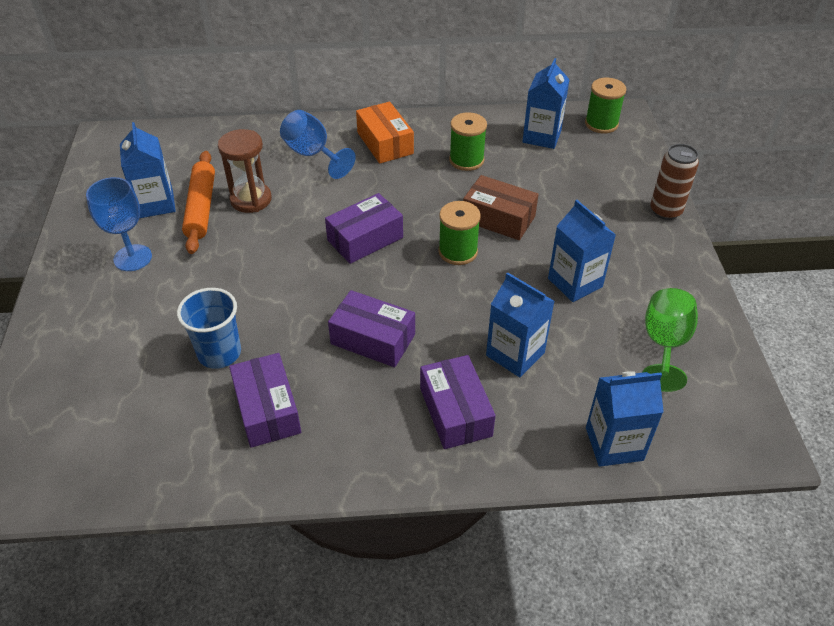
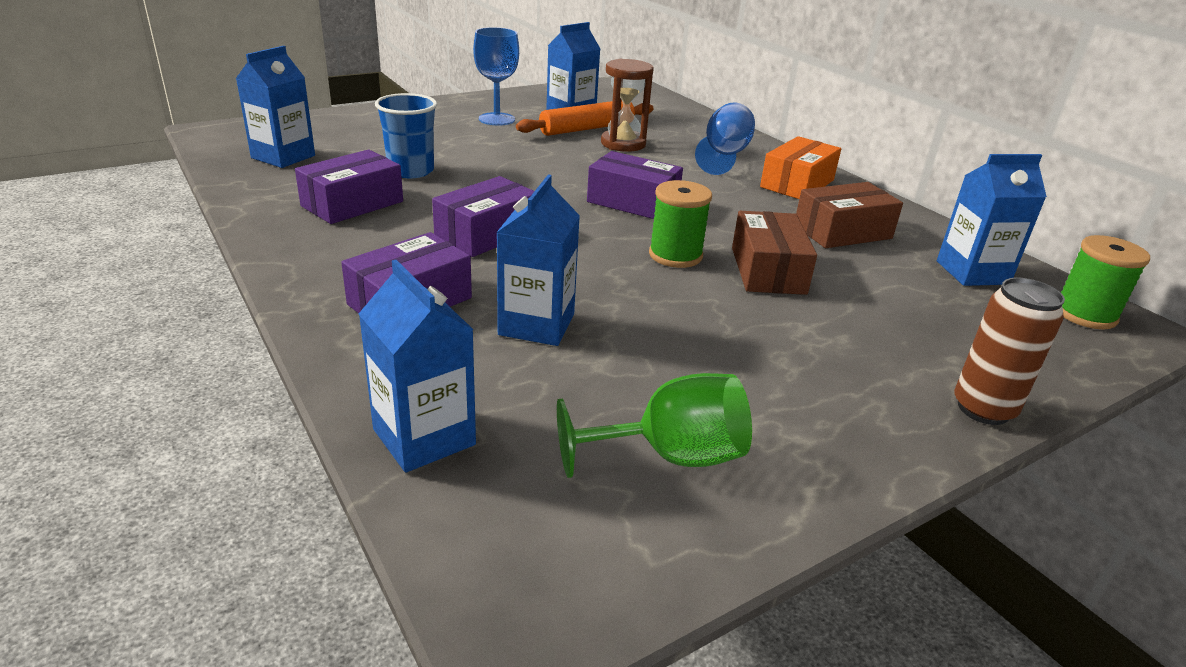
camera: 60 degrees right, 15 degrees down
purple box [328,290,415,367] -> purple box turned 45 degrees clockwise [432,176,534,257]
green spool [449,112,487,171] -> brown box [796,182,903,248]
blue carton [548,200,616,302] -> blue carton moved to [236,46,315,168]

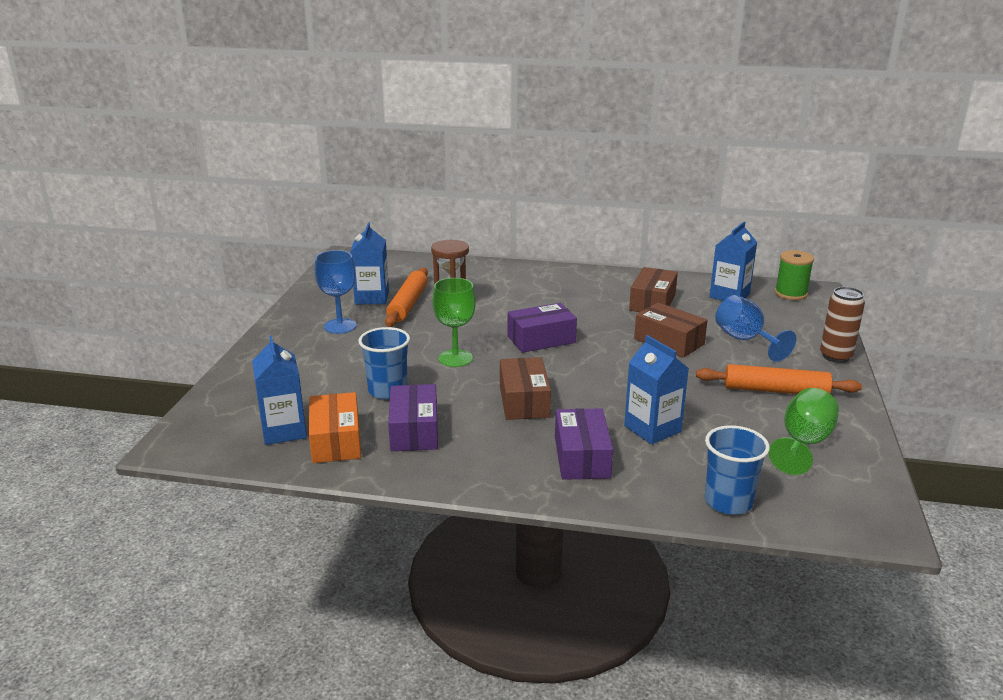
camera: 45 degrees left, 5 degrees down
blue carton [359,260,476,473] -> blue cup [705,425,770,515]
purple box [432,176,534,257] -> brown box [500,357,551,420]
green spool [649,180,712,268] -> none
blue goblet [695,102,755,175] -> blue goblet moved to [715,295,796,362]
orange box [760,136,841,199] -> orange box moved to [309,392,361,463]
none -> green goblet [433,278,476,367]
none -> orange rolling pin [696,364,862,394]

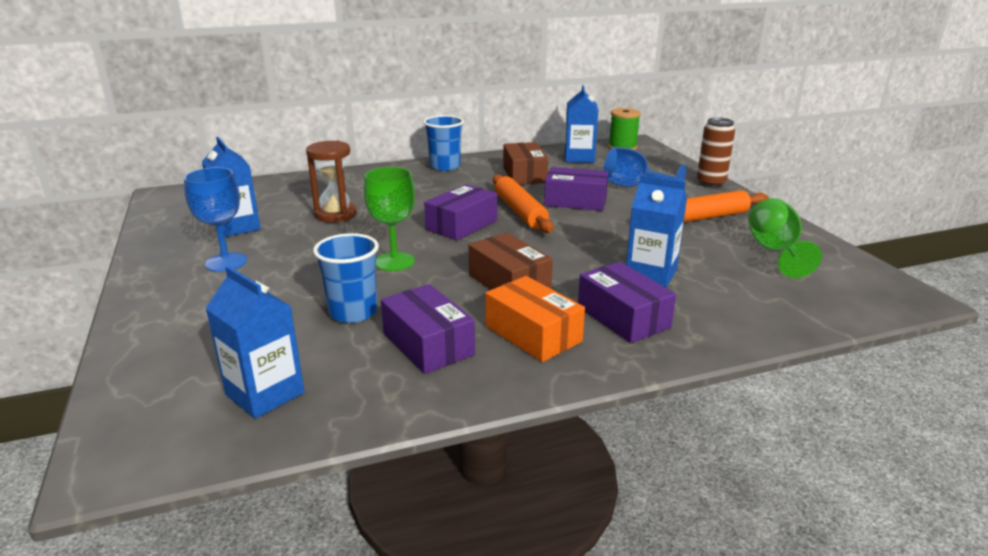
camera: 30 degrees left, 0 degrees up
orange box [309,392,361,463] -> orange box moved to [485,276,585,362]
orange rolling pin [385,267,428,327] -> orange rolling pin moved to [493,174,554,233]
brown box [634,303,708,358] -> purple box [544,167,609,211]
blue cup [705,425,770,515] -> blue cup moved to [423,115,464,171]

